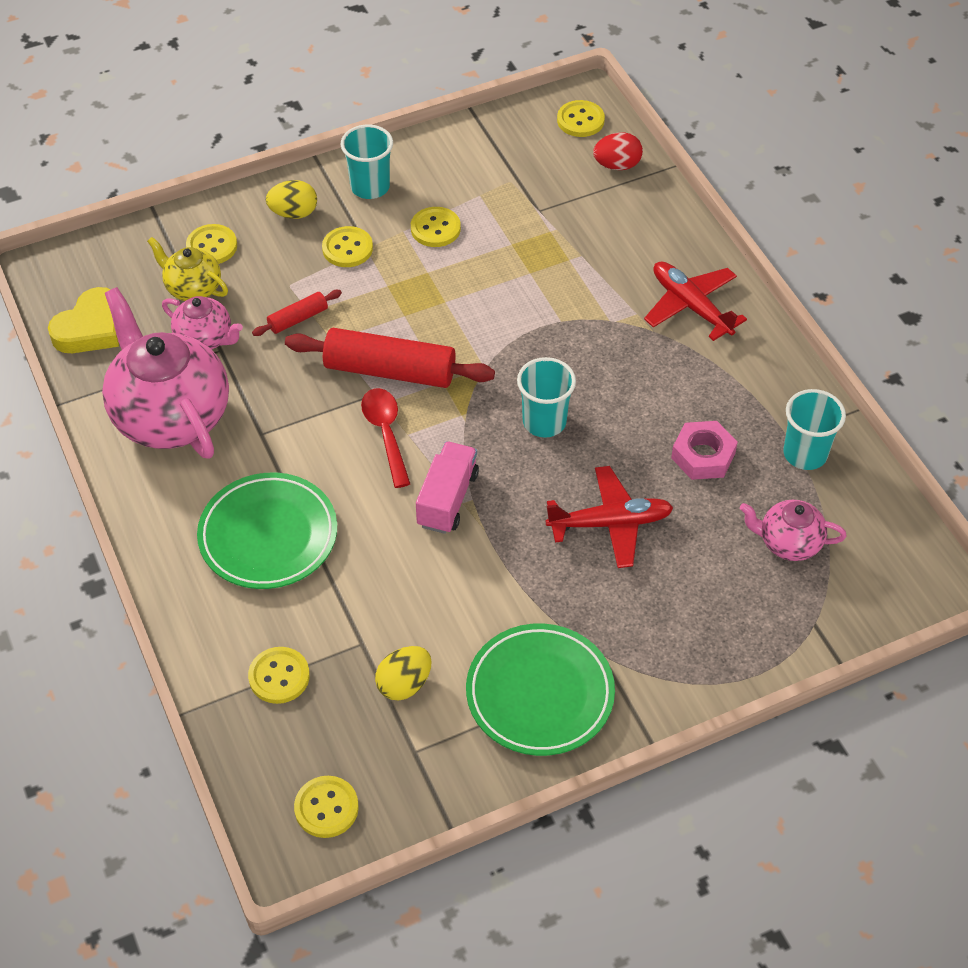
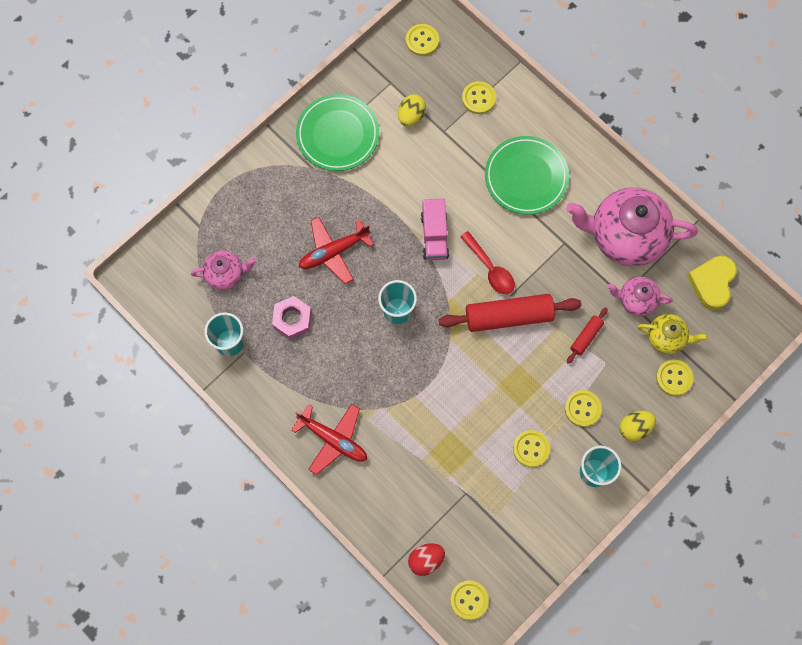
camera: 160 degrees right, 20 degrees up
pink teapot [102,287,229,459] -> pink teapot turned 150 degrees clockwise [566,187,698,266]

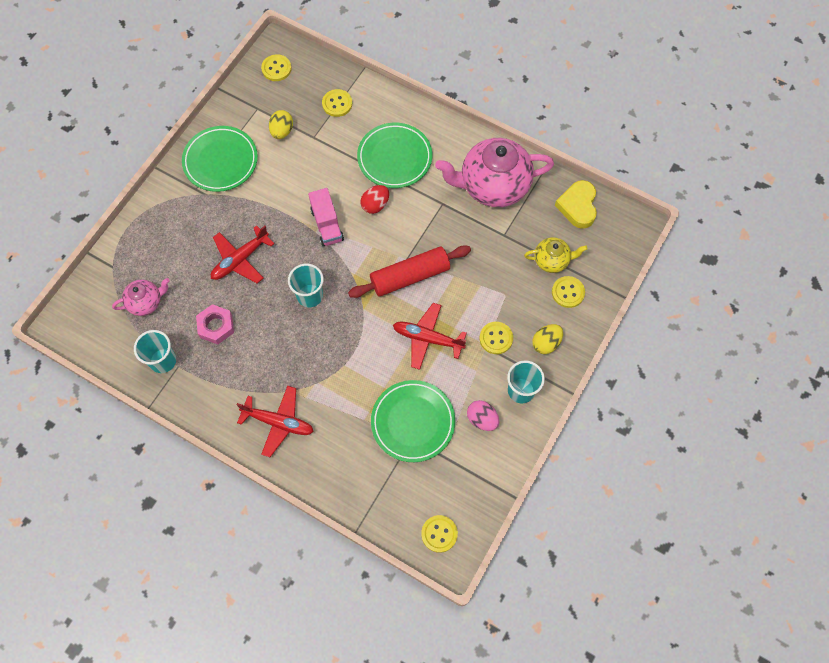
camera: 15 degrees left, 5 degrees down
red egg [408,543,445,576] -> red egg moved to [361,185,389,214]
red spoon [460,231,515,294] -> none
yellow button [513,430,550,467] -> none
red rolling pin [567,307,608,364] -> none
pink teapot [607,277,673,316] -> none
none -> green plate [371,380,455,462]
none -> red plane [393,303,467,370]
none -> pink egg [467,400,499,431]

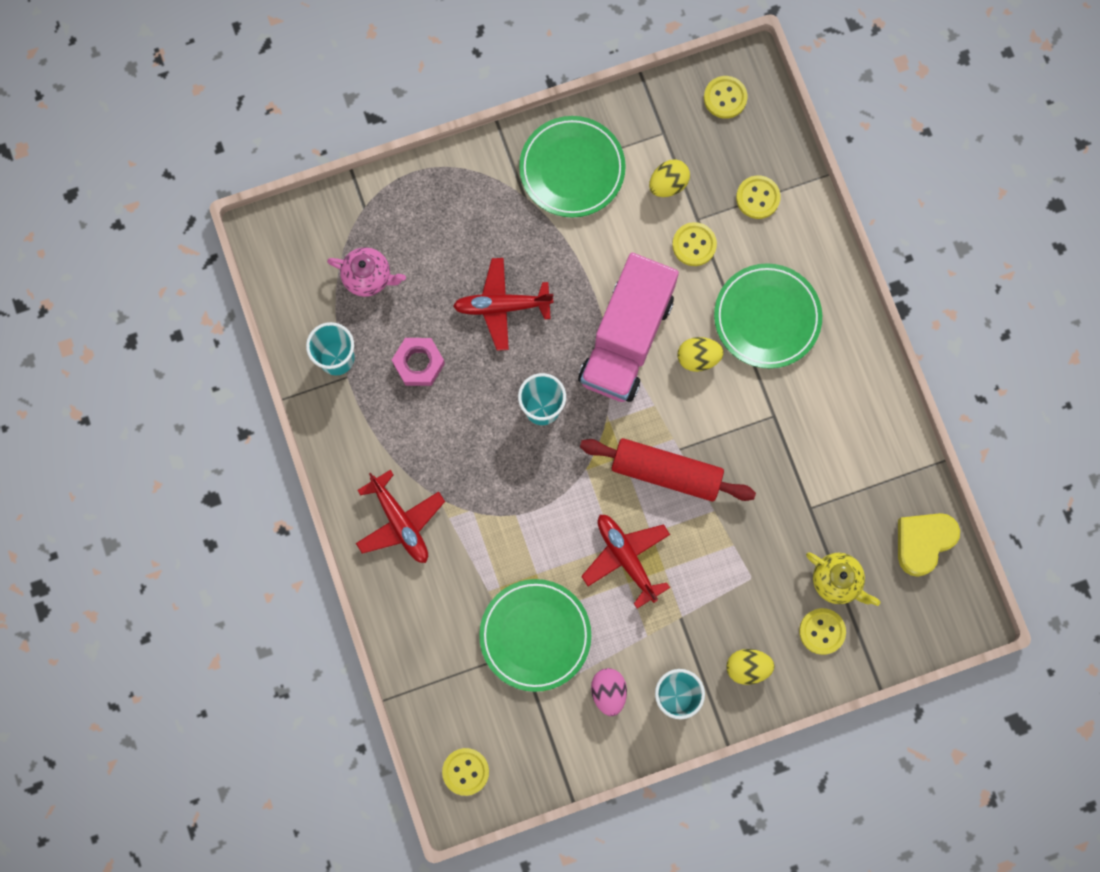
camera: 40 degrees right, 10 degrees up
pink truck [308,188,344,246] -> pink truck [578,253,679,402], size x1.84
red egg [361,185,389,214] -> yellow egg [677,337,724,372]
pink teapot [435,138,554,207] -> none
yellow button [480,322,513,354] -> yellow button moved to [672,222,717,266]

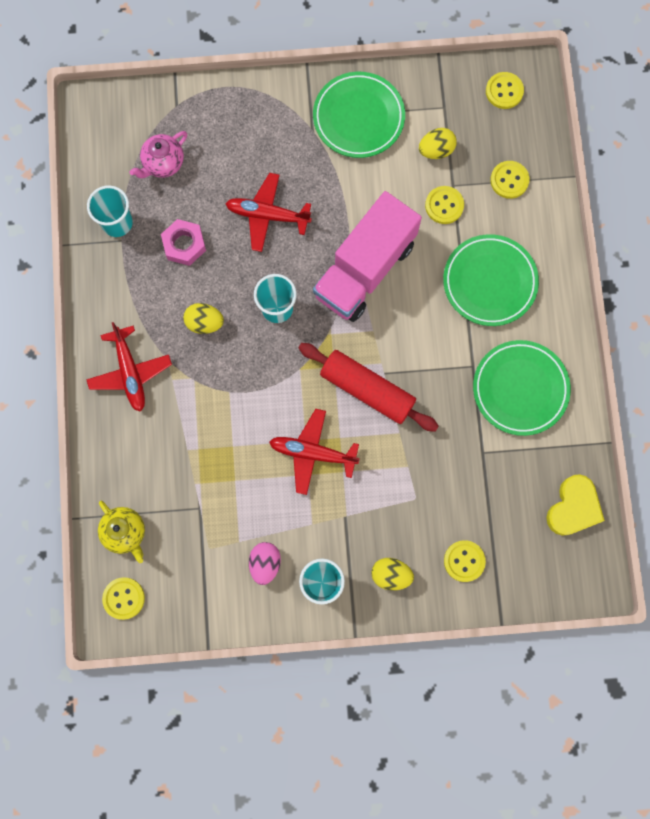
camera: 15 degrees right, 0 degrees up
pink teapot [327,247,406,297] -> pink teapot turned 105 degrees clockwise [129,131,187,178]
green plate [479,579,591,692] -> green plate moved to [473,340,571,436]
red plane [581,515,670,609] -> red plane turned 60 degrees counterclockwise [269,409,360,495]
yellow egg [677,337,724,372] -> yellow egg moved to [183,303,224,334]
yellow teapot [806,552,881,606] -> yellow teapot moved to [98,500,145,563]
yellow heart [898,513,960,577] -> yellow heart turned 150 degrees clockwise [546,474,605,536]

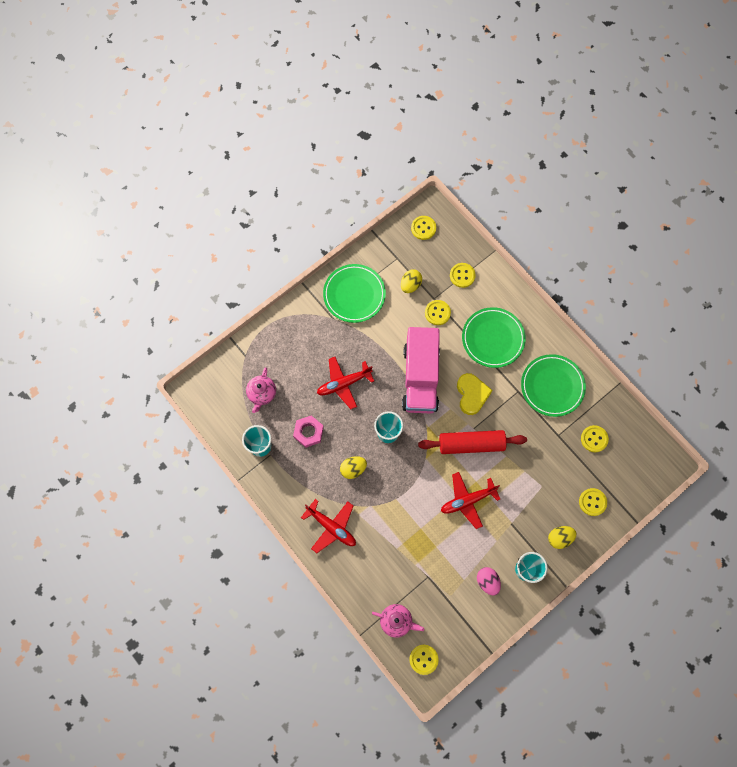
camera: 35 degrees left, 5 degrees down
yellow teapot [98,500,145,563] -> pink teapot [372,604,424,638]
yellow heart [546,474,605,536] -> yellow heart moved to [457,373,493,415]
none -> yellow button [581,425,609,452]

